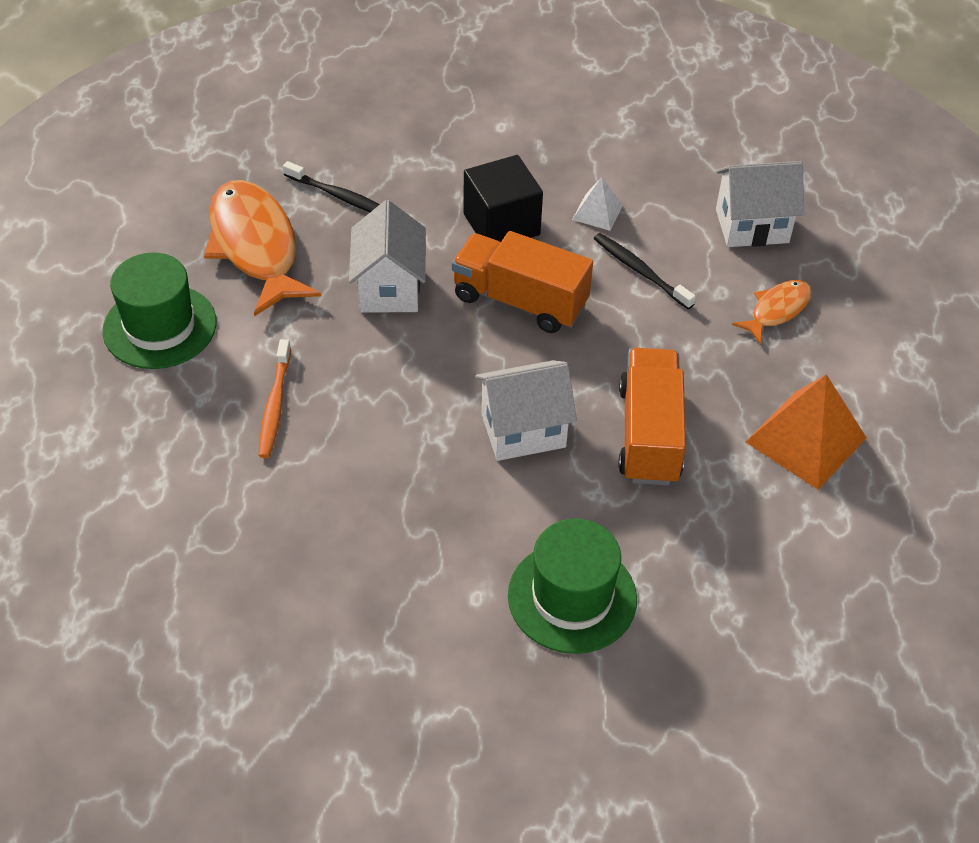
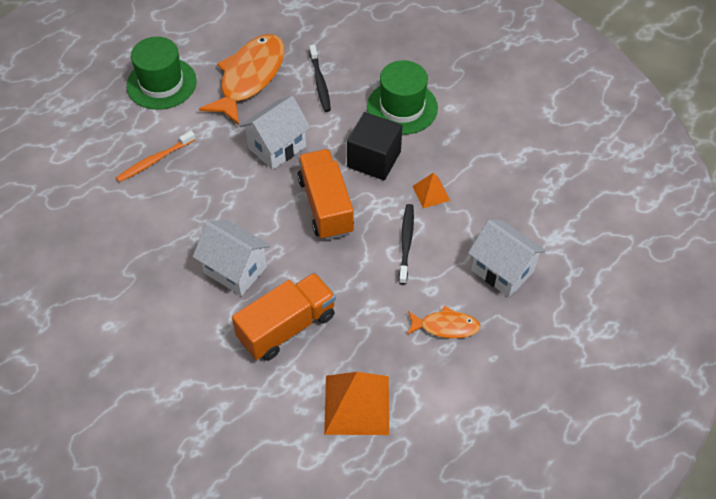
camera: 50 degrees right, 5 degrees up
green hat [508,518,637,654] -> green hat moved to [367,60,438,135]
white pyramid [572,177,623,231] -> orange pyramid [413,172,450,208]

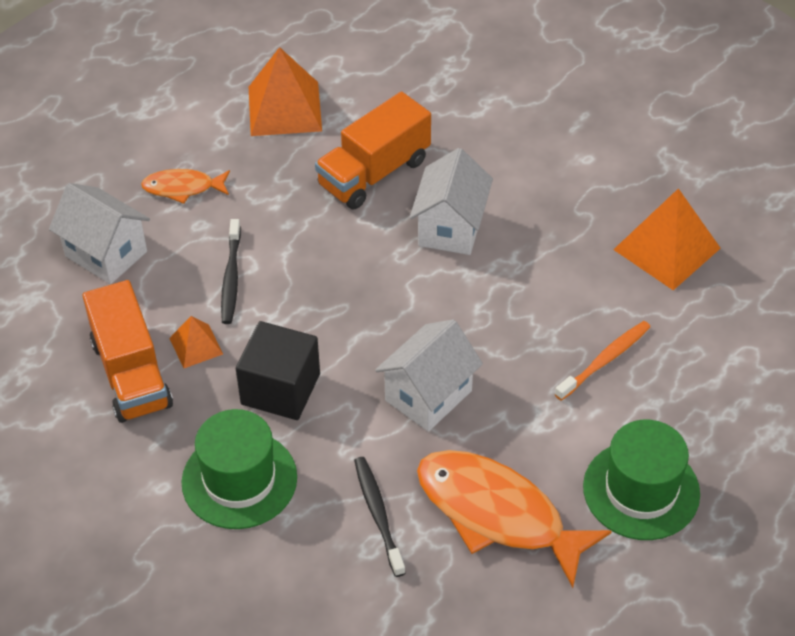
camera: 175 degrees right, 5 degrees down
white house [193,220,271,296] -> white house turned 75 degrees clockwise [410,148,493,255]
orange fish [199,34,285,125] -> orange fish turned 105 degrees clockwise [417,450,612,588]
orange truck [297,149,354,240] -> orange truck moved to [82,280,173,423]
none -> orange pyramid [613,188,721,290]

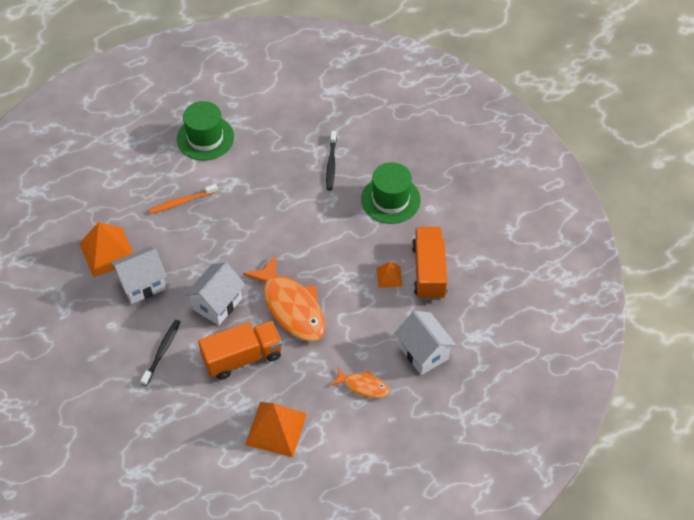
camera: 160 degrees left, 5 degrees up
black toothbrush [221,219,241,324] -> black toothbrush moved to [141,320,180,386]
black cube [236,321,320,420] -> none
white house [375,319,483,432] -> white house moved to [111,246,167,304]
orange fish [417,450,612,588] -> orange fish moved to [243,255,326,342]

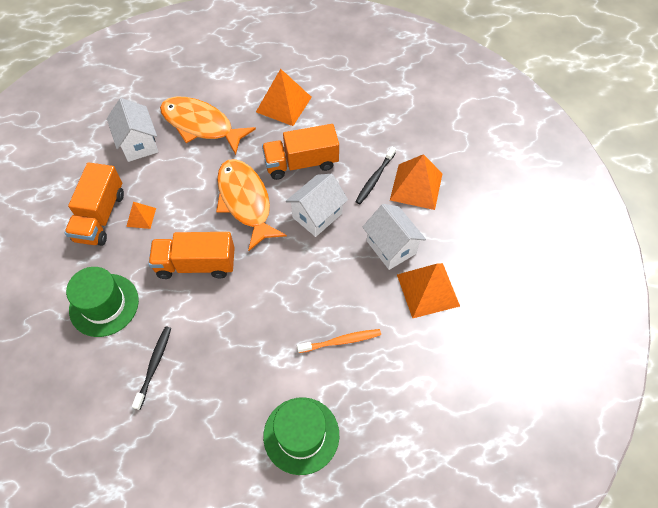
camera: 170 degrees left, 5 degrees up
white house [111,246,167,304] -> white house turned 75 degrees clockwise [363,204,426,270]
orange fish [331,368,390,398] -> orange fish [160,97,256,155], size x1.95
none -> orange truck [148,232,235,279]
none -> orange pyramid [390,154,443,210]

